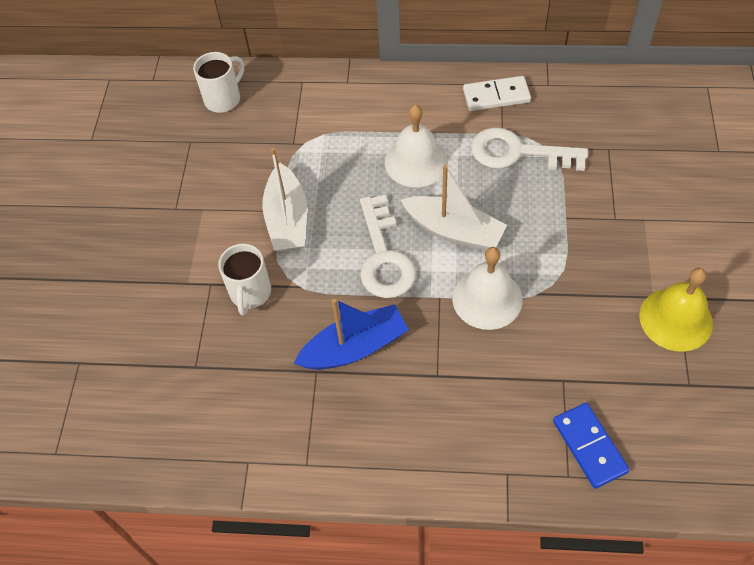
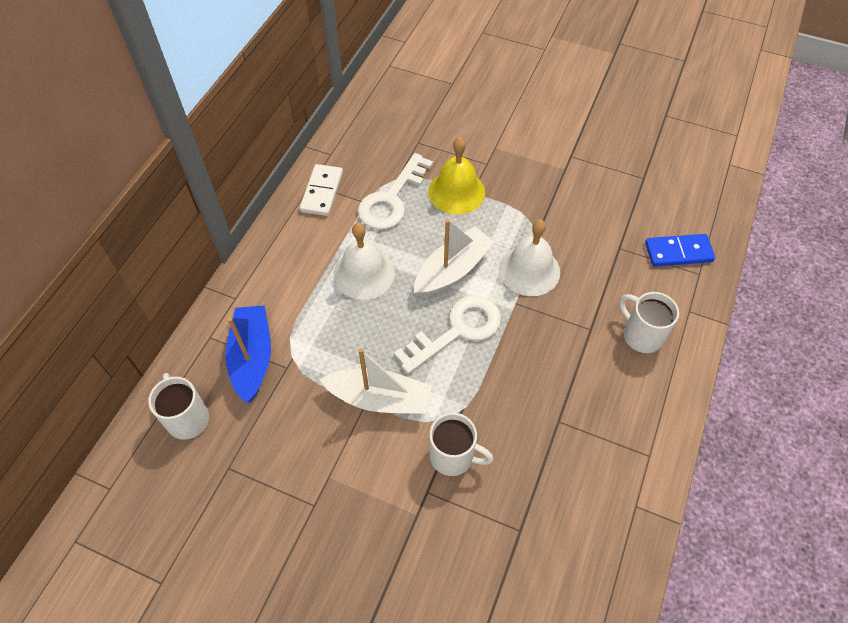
camera: 75 degrees left, 0 degrees up
blue boat [294,299,409,370] -> blue boat moved to [225,305,271,403]
white key [360,195,416,298] -> white key turned 45 degrees counterclockwise [394,296,501,374]
yellow bell [639,268,713,352] -> yellow bell moved to [428,137,485,214]
none -> white mug [619,292,679,353]

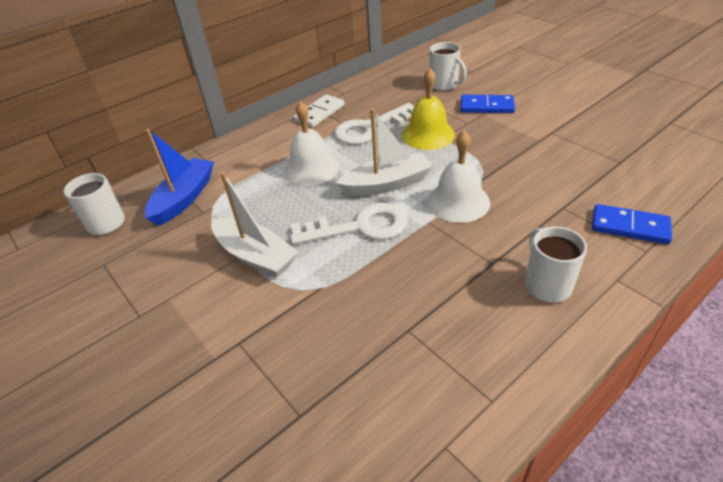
camera: 30 degrees right, 15 degrees down
white mug [429,413,494,476] -> white mug moved to [429,42,467,91]
none -> blue domino [461,95,515,113]

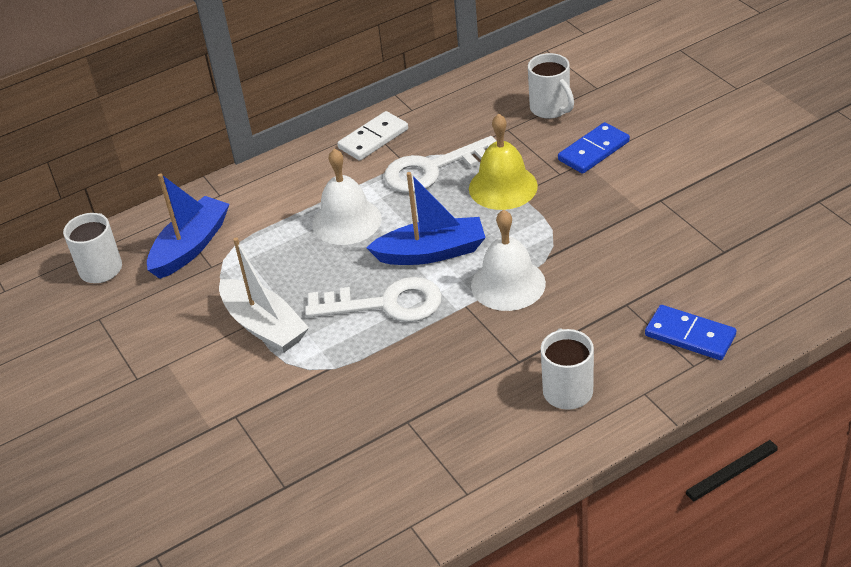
camera: 10 degrees right, 0 degrees up
white boat [335,108,433,196] -> blue boat [366,172,486,265]
blue domino [461,95,515,113] -> blue domino turned 60 degrees counterclockwise [558,122,630,174]

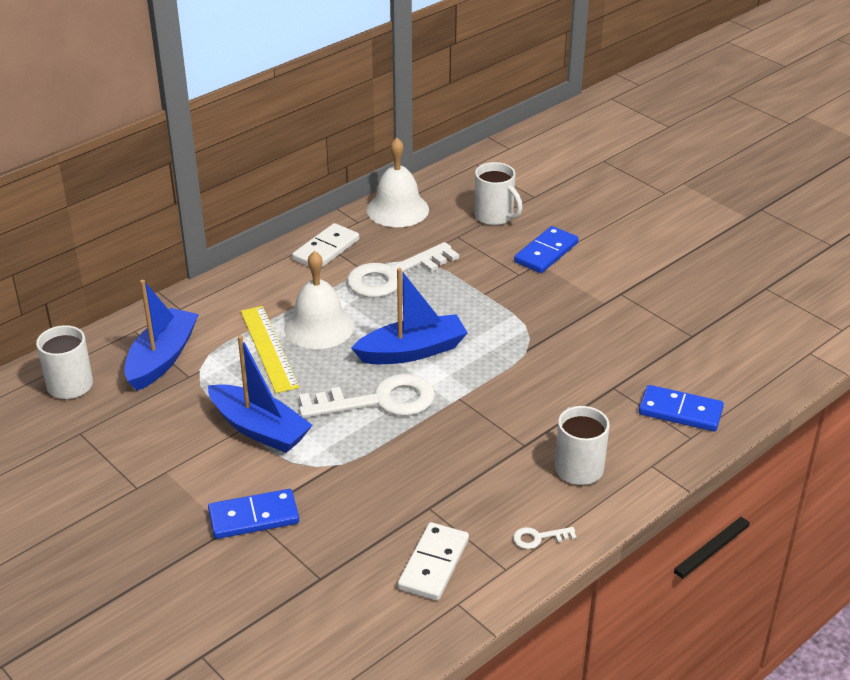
camera: 15 degrees left, 5 degrees down
white boat [219,238,309,353] -> blue boat [208,335,313,453]
yellow bell [469,114,538,210] -> none
white bell [471,210,546,311] -> white bell moved to [367,138,429,227]
none -> blue domino [208,489,299,539]
none -> yellow ruler [241,306,299,393]
none -> white domino [398,522,469,601]
none -> white key [513,527,576,549]

